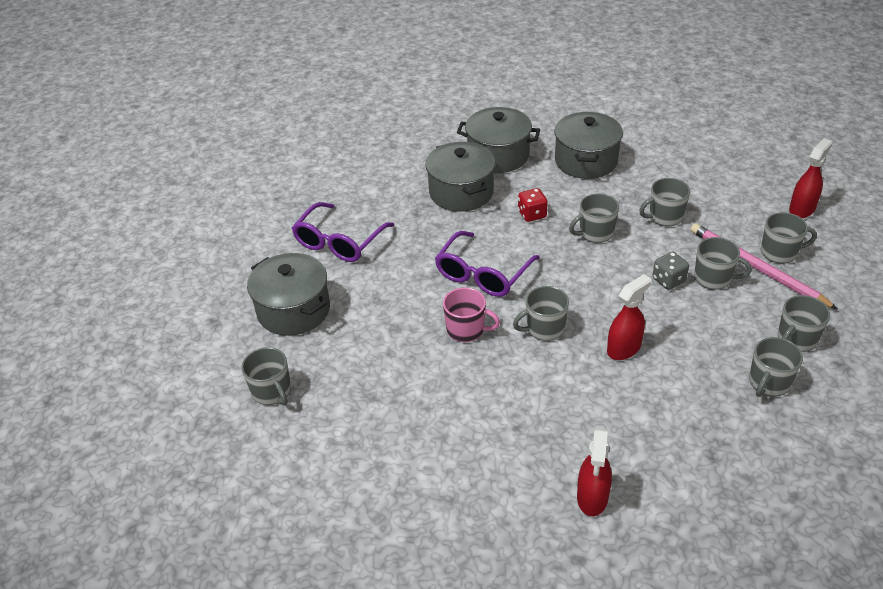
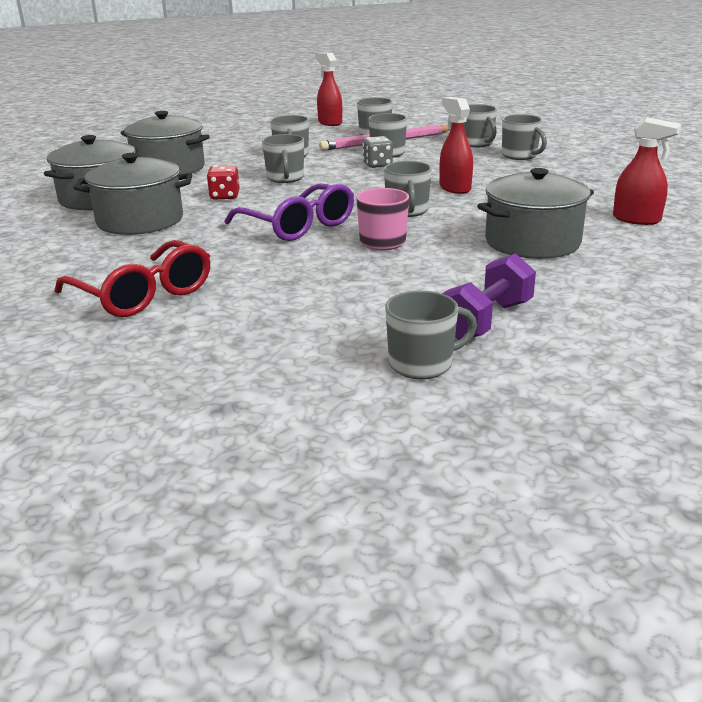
camera: 75 degrees left, 15 degrees down
grey pot [247,253,330,336] -> grey pot moved to [477,168,594,259]
purple glasses [292,202,394,262] -> red glasses [55,240,210,317]
none -> purple dumbbell [442,253,536,340]

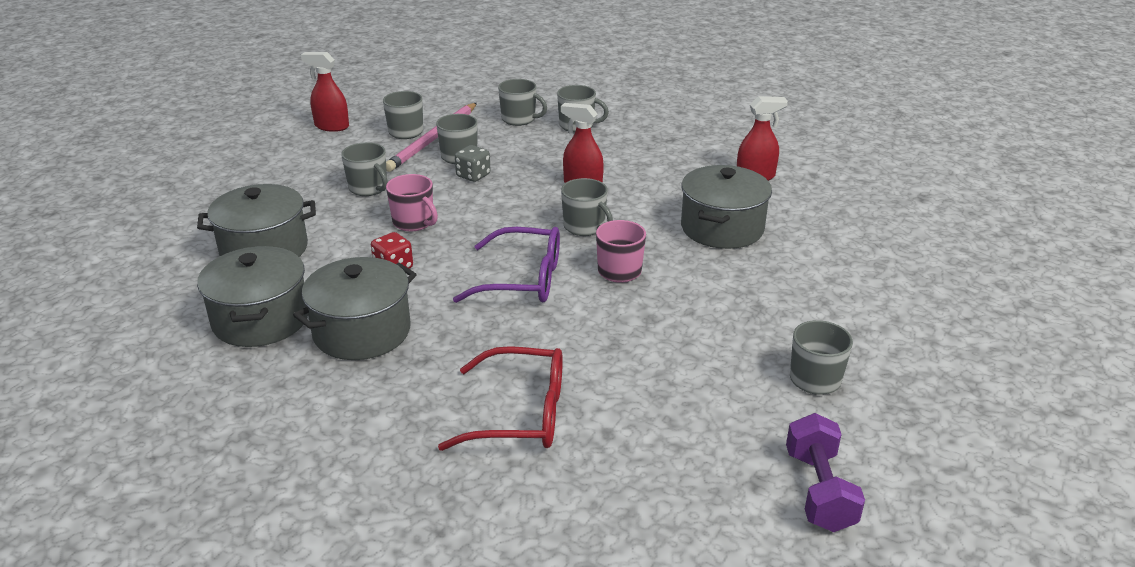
camera: 40 degrees left, 5 degrees up
grey mug [262,134,304,183] -> pink mug [386,174,438,231]
purple dumbbell [442,253,536,340] -> purple dumbbell moved to [786,413,865,532]

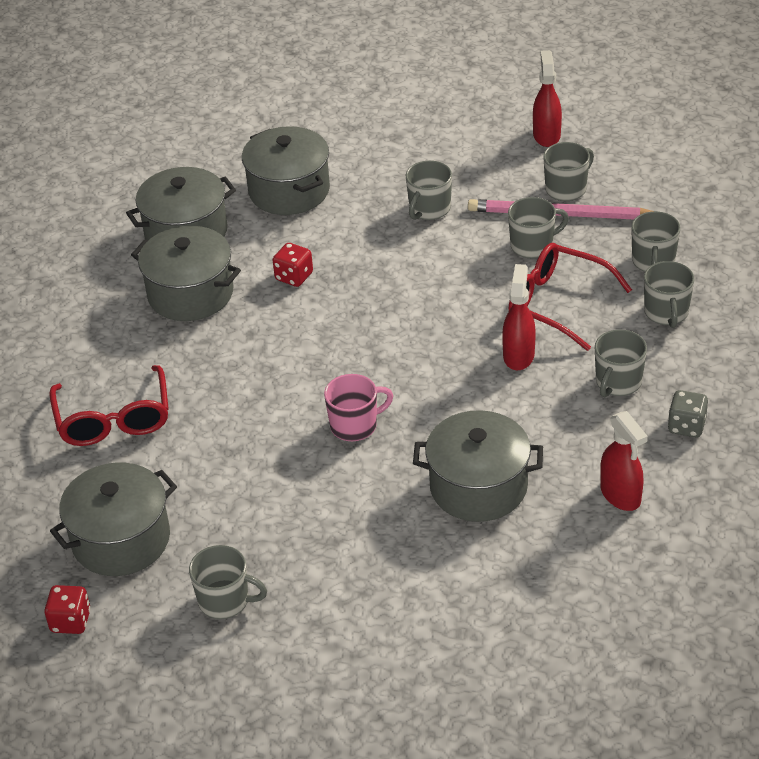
camera: 75 degrees right, 10 degrees up
pink mug [386,174,438,231] -> none
purple glasses [453,227,560,303] -> none
grey dice [455,145,491,182] -> grey dice moved to [668,390,708,437]
grey mug [561,178,613,236] -> grey mug moved to [595,329,647,397]
purple dumbbell [786,413,865,532] -> red dice [44,585,91,634]
none -> grey pot [50,463,177,576]
none -> red glasses [508,243,632,351]

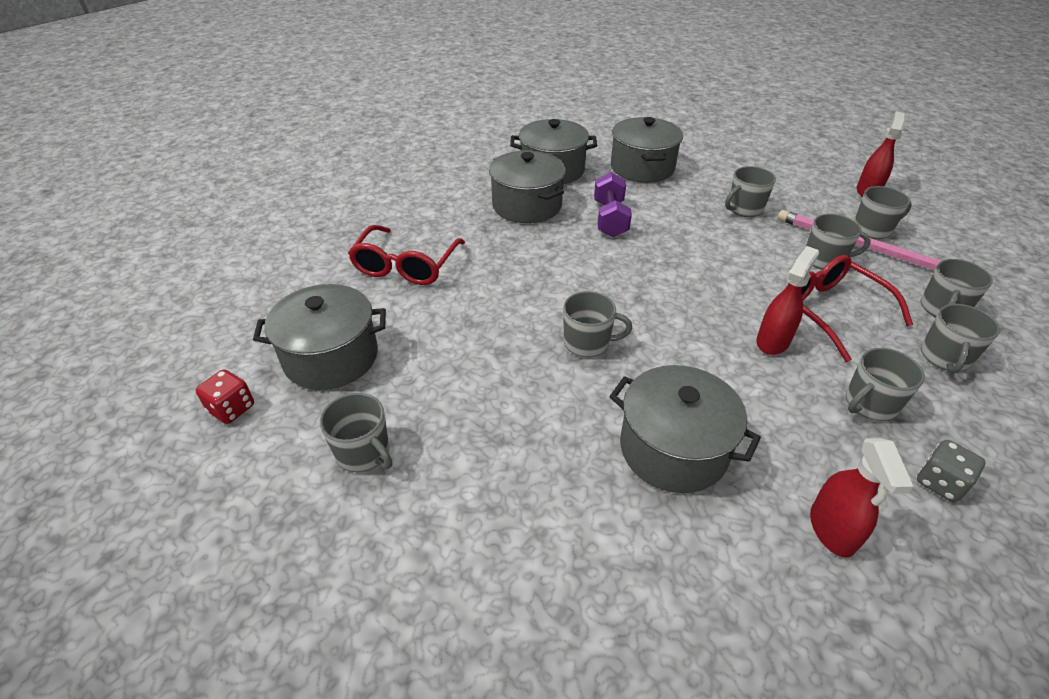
camera: 25 degrees right, 0 degrees up
red dice [273,243,313,287] -> purple dumbbell [594,172,632,237]
pink mug [324,374,393,441] -> grey mug [563,291,632,357]

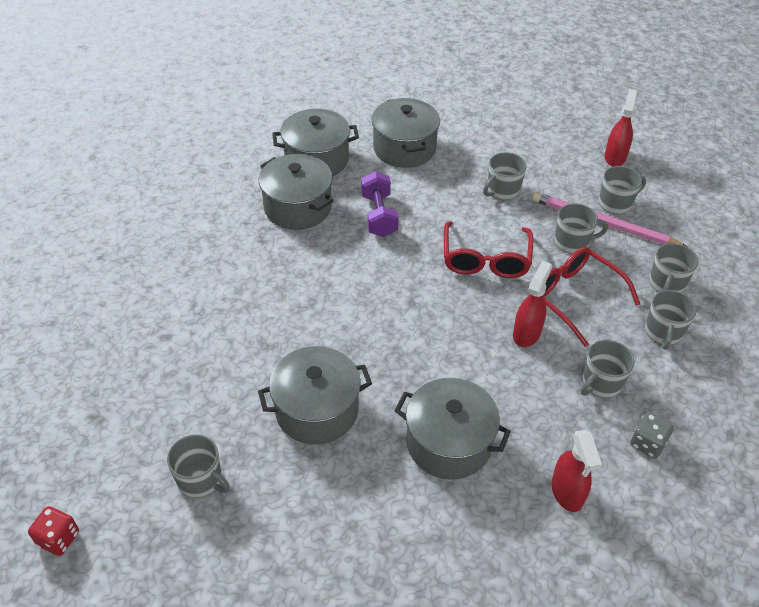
camera: 10 degrees left, 5 degrees up
red dice [196,370,254,424] -> red dice moved to [28,506,79,556]
grey pot [253,284,386,390] -> grey pot moved to [258,346,372,444]
red glasses [348,225,465,285] -> red glasses moved to [444,221,533,278]
grey mug [563,291,632,357] -> none

